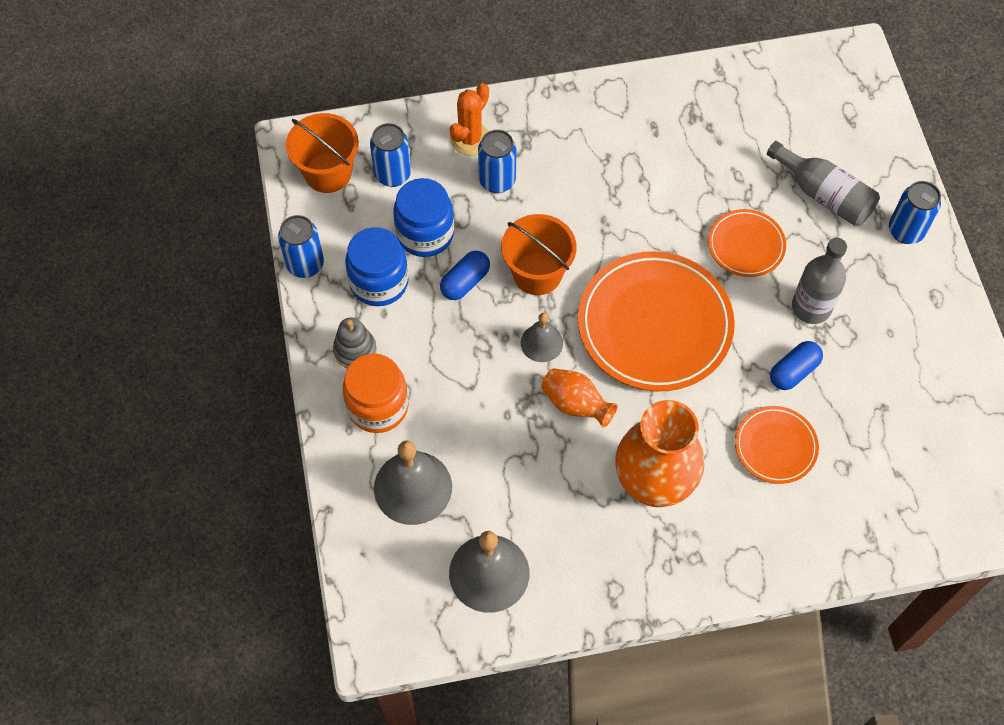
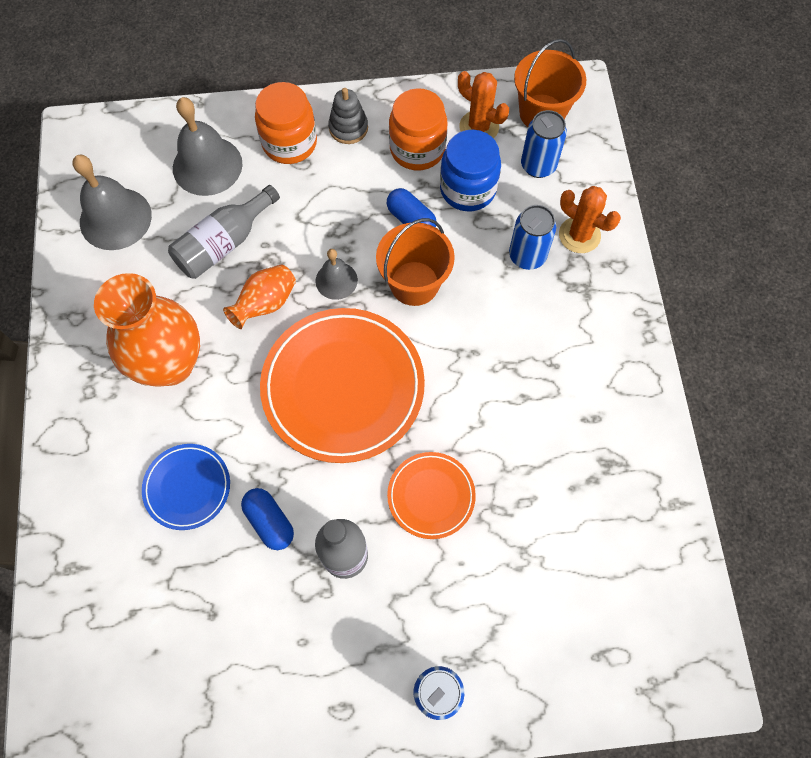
camera: 95 degrees right, 5 degrees up
blue can [278,215,324,278] -> none
blue jar [345,227,409,306] -> orange jar [389,88,447,170]
orange plate [735,406,819,484] -> blue plate [142,444,230,530]
grey bottle [767,141,880,226] -> grey bottle moved to [168,185,280,279]
none -> orange cactus [458,71,509,138]

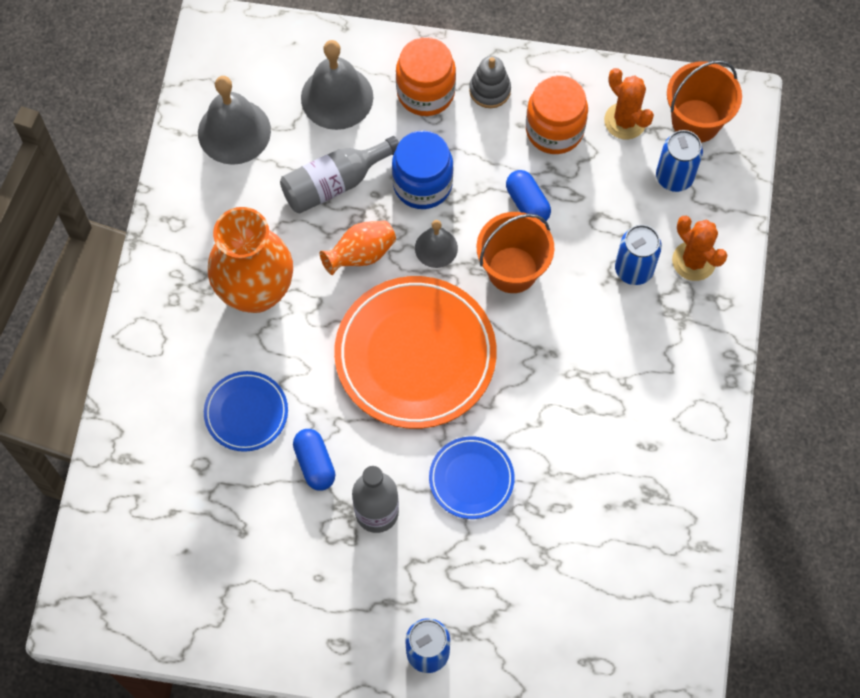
camera: 15 degrees right, 0 degrees up
orange plate [387,452,476,539] -> blue plate [429,436,515,519]
blue jar [440,130,501,211] -> blue jar moved to [392,131,453,209]

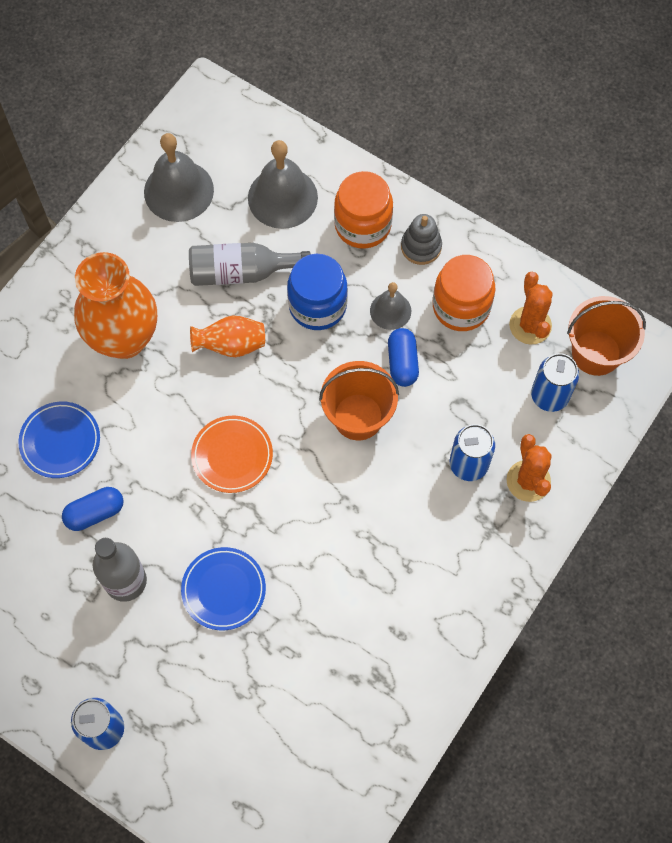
camera: 25 degrees right, 0 degrees up
blue capsule [293,429,335,491] -> blue capsule turned 60 degrees clockwise [62,487,123,531]
orange plate [334,276,497,429] -> orange plate [191,416,273,493], size x0.51
grey bell [415,220,458,268] -> grey bell moved to [370,282,411,330]

